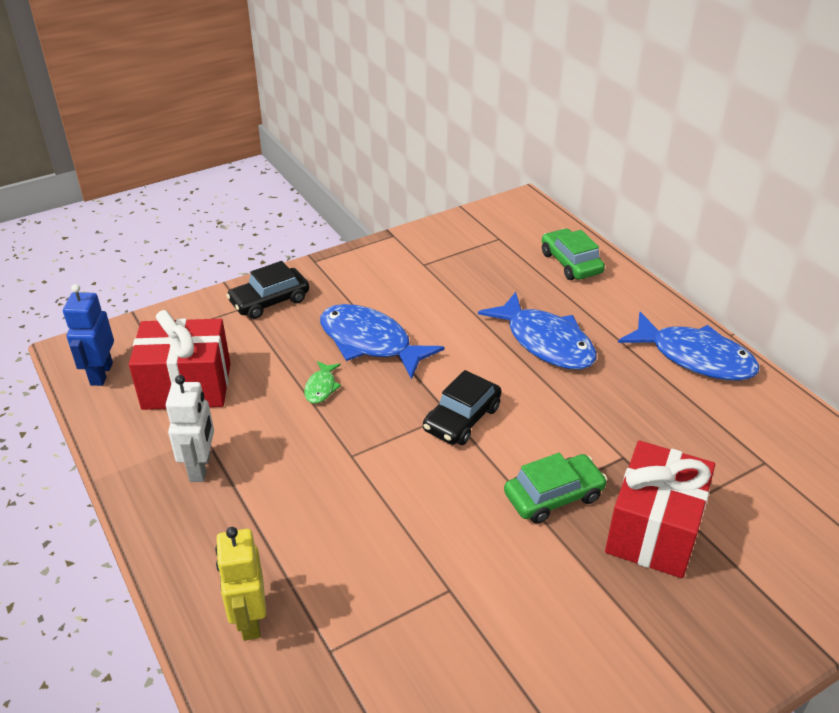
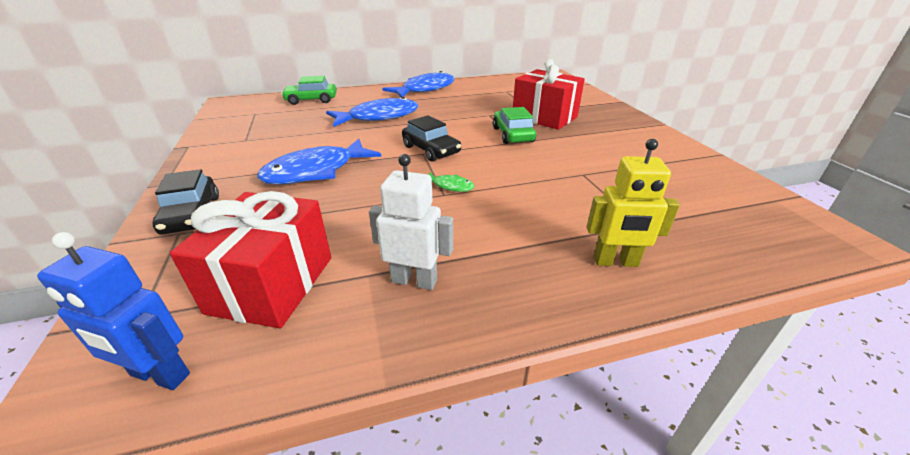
camera: 75 degrees left, 5 degrees down
green fish [304,361,341,404] -> green fish moved to [429,172,474,192]

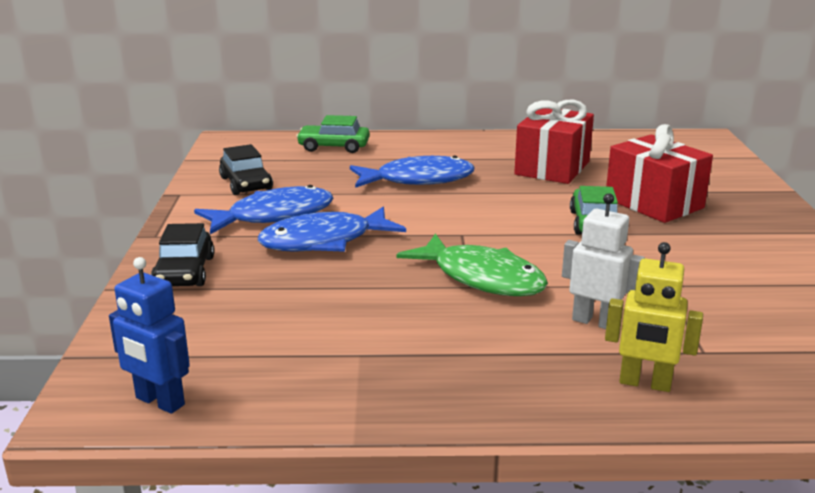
camera: 15 degrees right, 10 degrees down
red gift [170,191,331,328] -> red gift moved to [514,100,594,184]
white robot [369,154,453,290] -> white robot moved to [562,193,645,329]
blue fish [382,71,454,97] -> blue fish moved to [194,185,333,234]
black car [402,115,461,162] -> black car moved to [219,144,273,195]
green fish [429,172,474,192] -> green fish [396,233,548,296], size x2.25

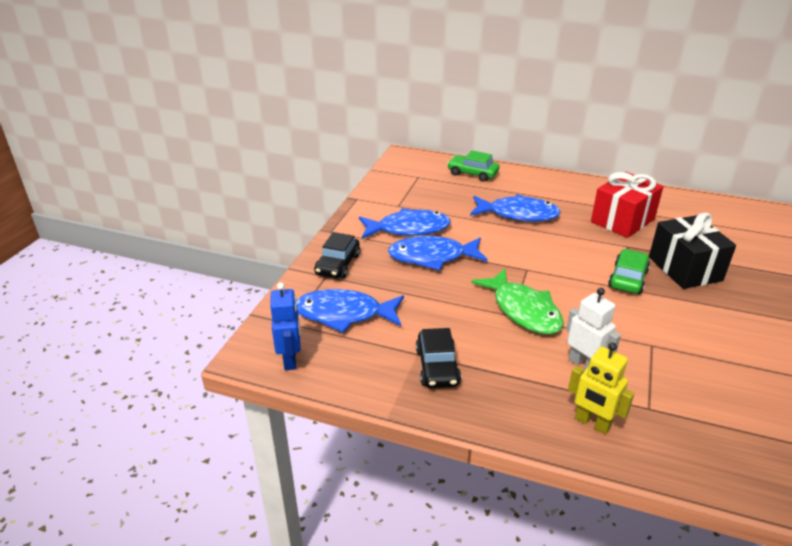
camera: 20 degrees right, 10 degrees up
blue robot [109,257,190,414] -> blue robot turned 150 degrees counterclockwise [270,282,301,370]
black car [219,144,273,195] -> black car moved to [416,328,461,388]
red gift [606,124,713,223] -> black gift [649,213,736,289]
none -> blue fish [296,289,404,333]

